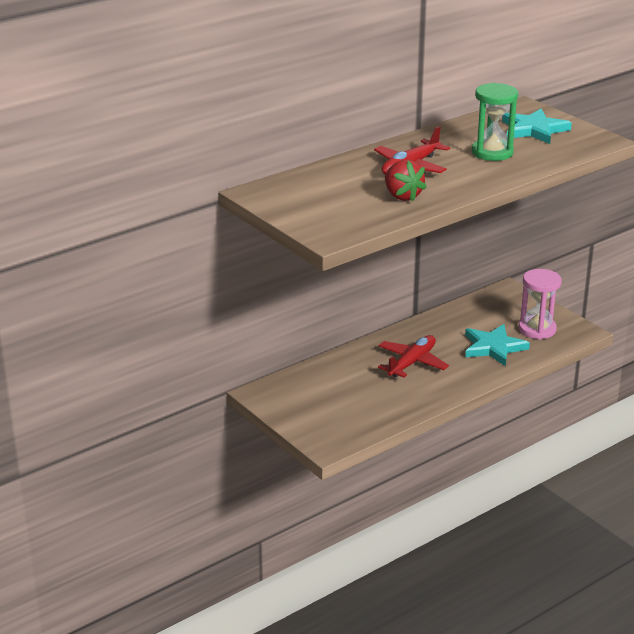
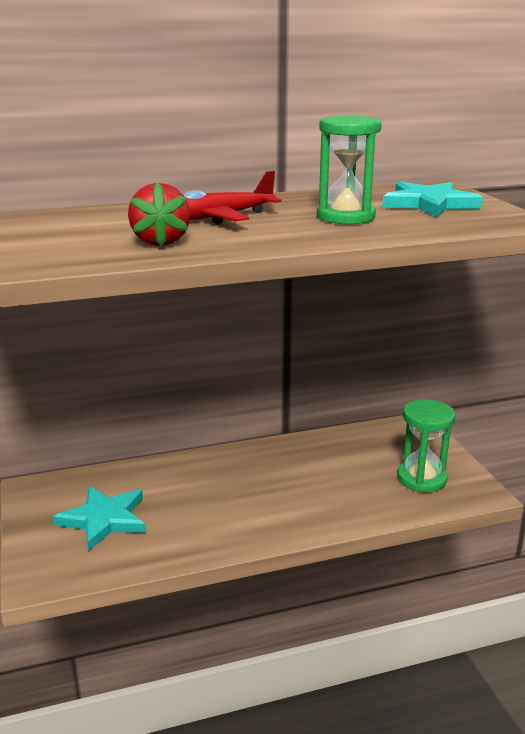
camera: 20 degrees right, 5 degrees down
red plane [378,335,449,378] -> none
turquoise star [465,324,530,366] -> turquoise star moved to [53,486,146,551]
pink hourglass [519,269,562,339] -> green hourglass [397,399,455,492]

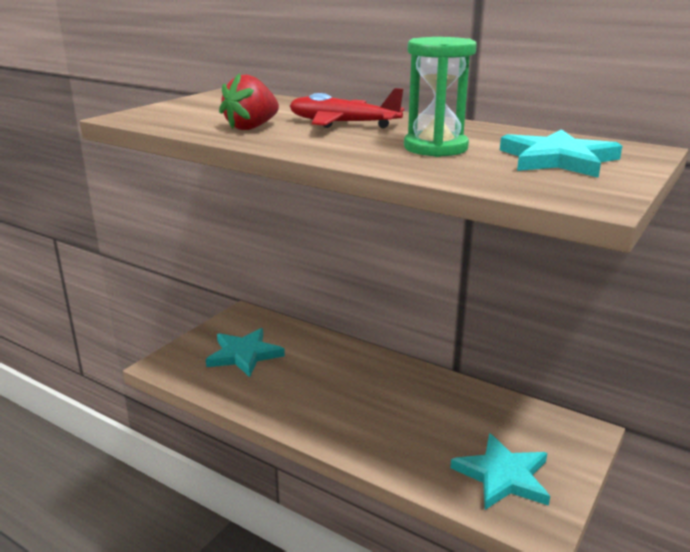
camera: 50 degrees right, 0 degrees up
green hourglass [397,399,455,492] -> turquoise star [450,433,550,510]

